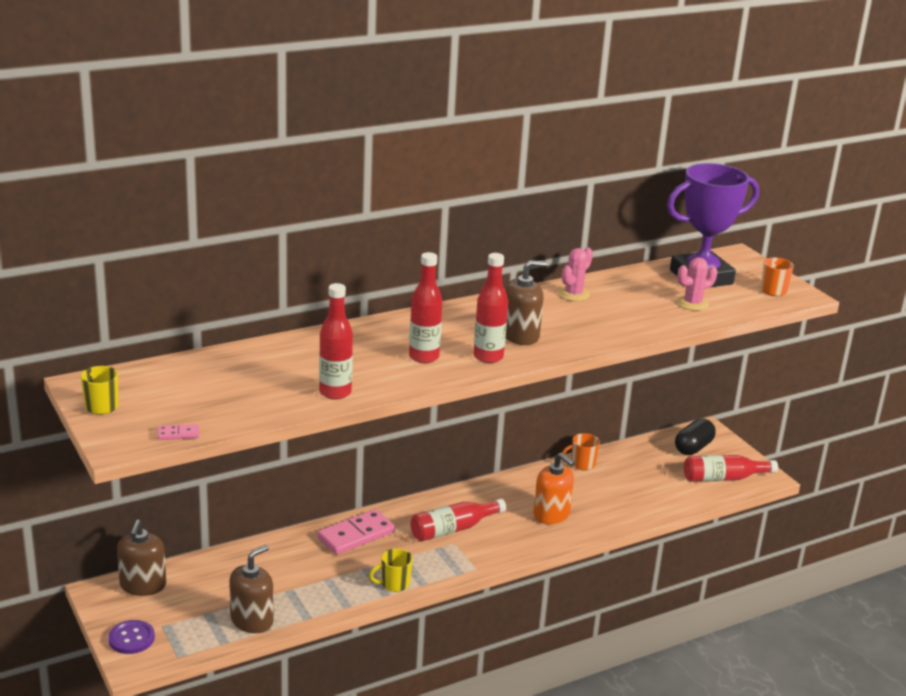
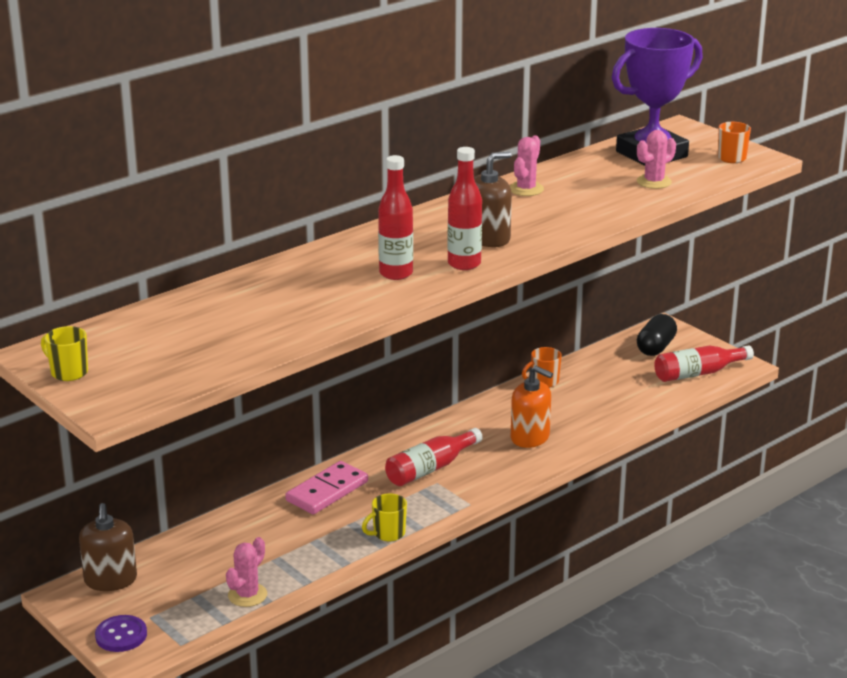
camera: 10 degrees left, 0 degrees up
pink domino [158,424,199,440] -> none
brown soap dispenser [229,545,274,633] -> pink cactus [226,537,267,607]
red bottle [319,283,353,400] -> none

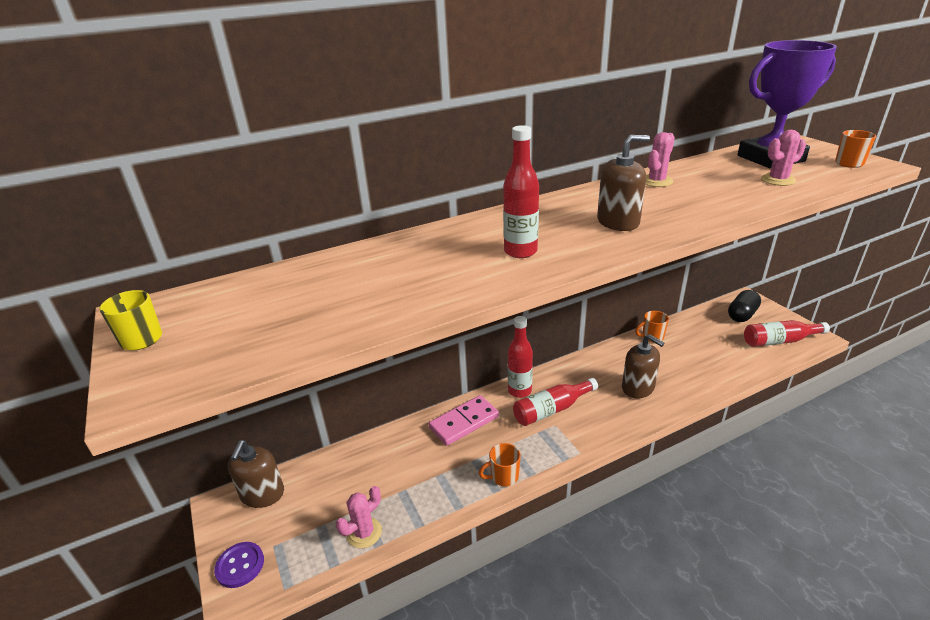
camera: 15 degrees right, 5 degrees up
yellow mug [362,494,407,541] -> orange mug [479,443,521,487]
red bottle [447,147,482,270] -> red bottle moved to [508,316,533,398]
orange soap dispenser [511,366,553,448] -> brown soap dispenser [622,334,664,398]

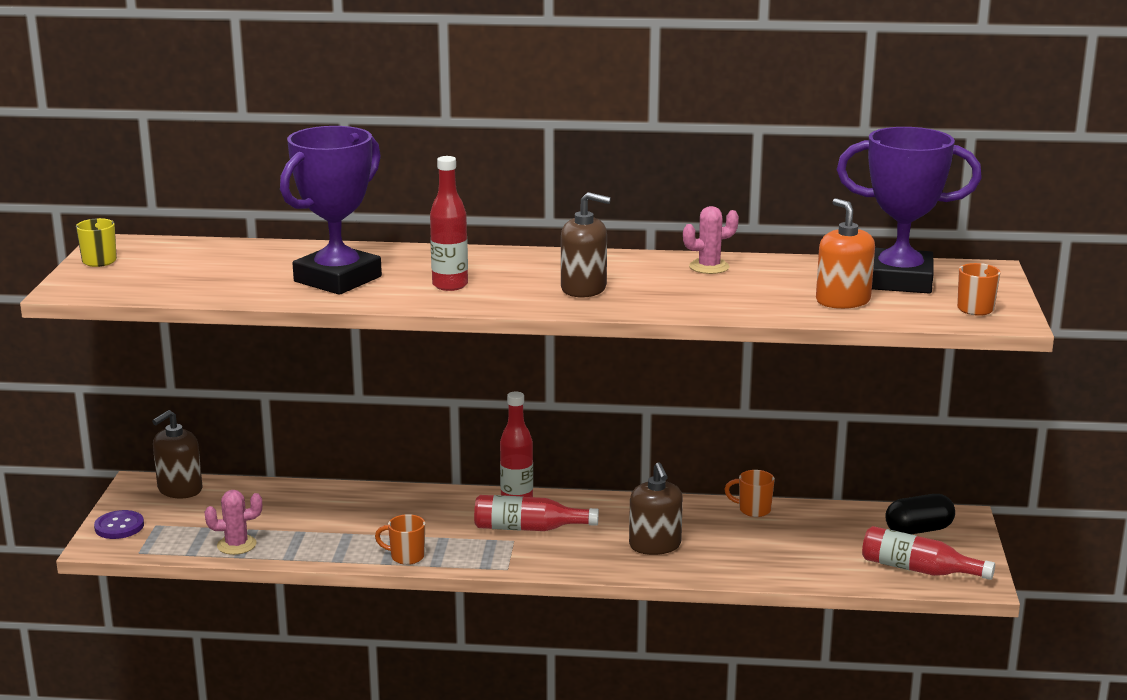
camera: 30 degrees right, 10 degrees down
pink domino [428,395,499,446] -> none
pink cactus [761,130,806,186] -> orange soap dispenser [816,198,875,309]
none -> purple trophy [280,126,382,295]

